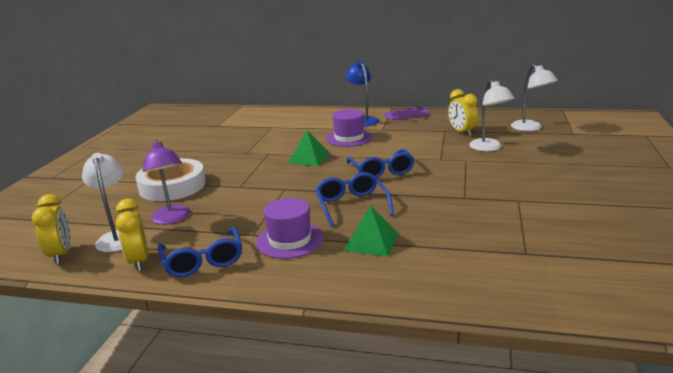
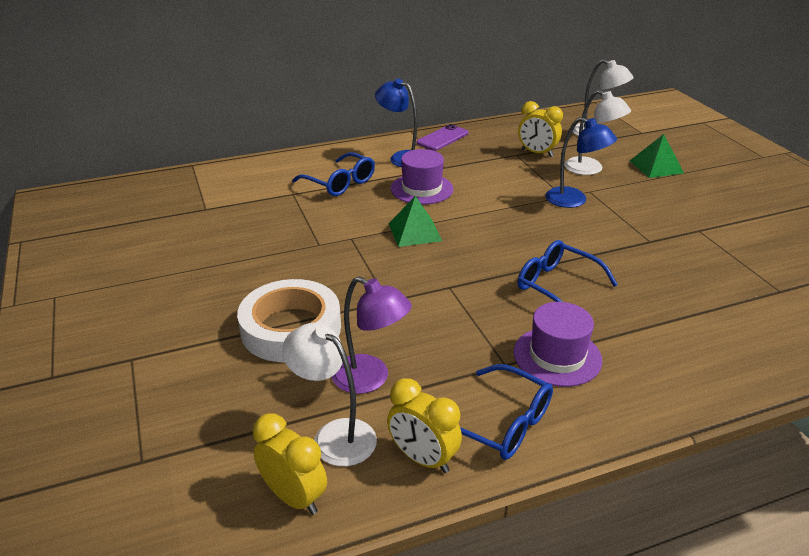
camera: 35 degrees left, 10 degrees up
green pyramid [344,205,398,257] -> green pyramid moved to [630,134,684,178]
blue glasses [347,149,414,178] -> blue glasses moved to [292,152,375,196]
none -> blue lamp [546,117,617,208]

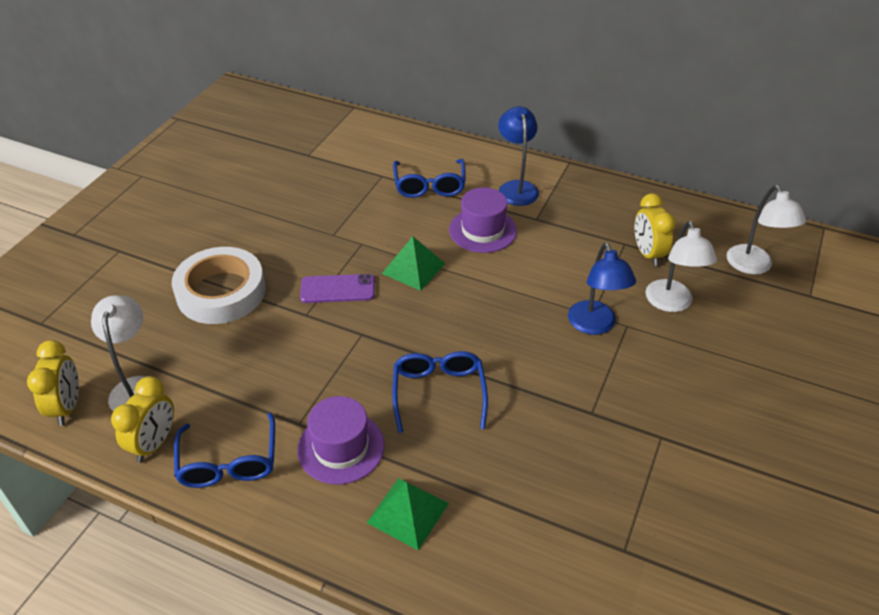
camera: 45 degrees right, 10 degrees up
purple lamp [332,276,412,394] -> none
yellow clock [387,378,462,473] -> yellow clock turned 150 degrees counterclockwise [111,376,174,463]
purple phone [416,124,469,151] -> purple phone moved to [300,274,375,303]
green pyramid [630,134,684,178] -> green pyramid moved to [367,478,449,551]

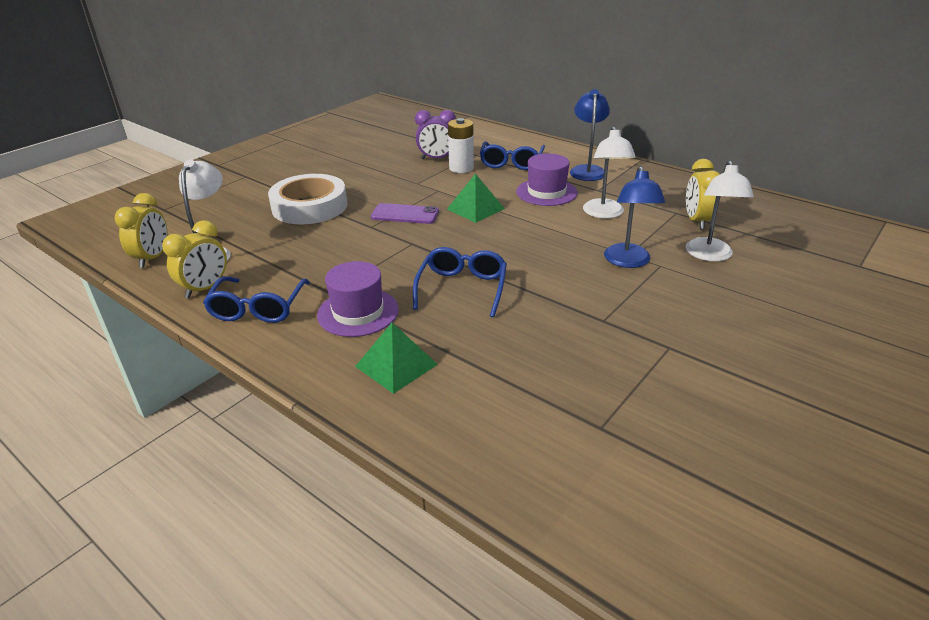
camera: 15 degrees right, 10 degrees down
white lamp [727,185,806,275] -> white lamp moved to [583,126,636,219]
none -> purple clock [415,110,456,159]
none -> white battery [448,118,474,173]

